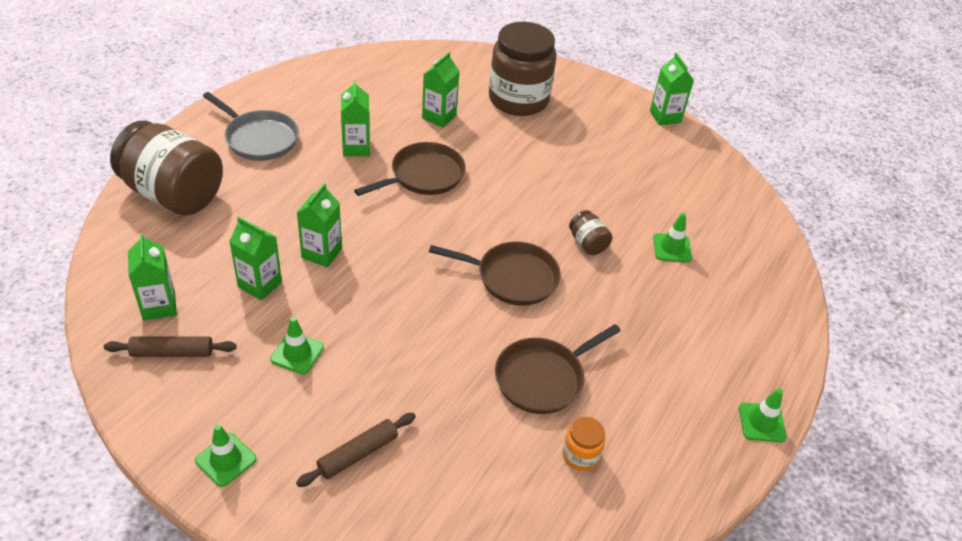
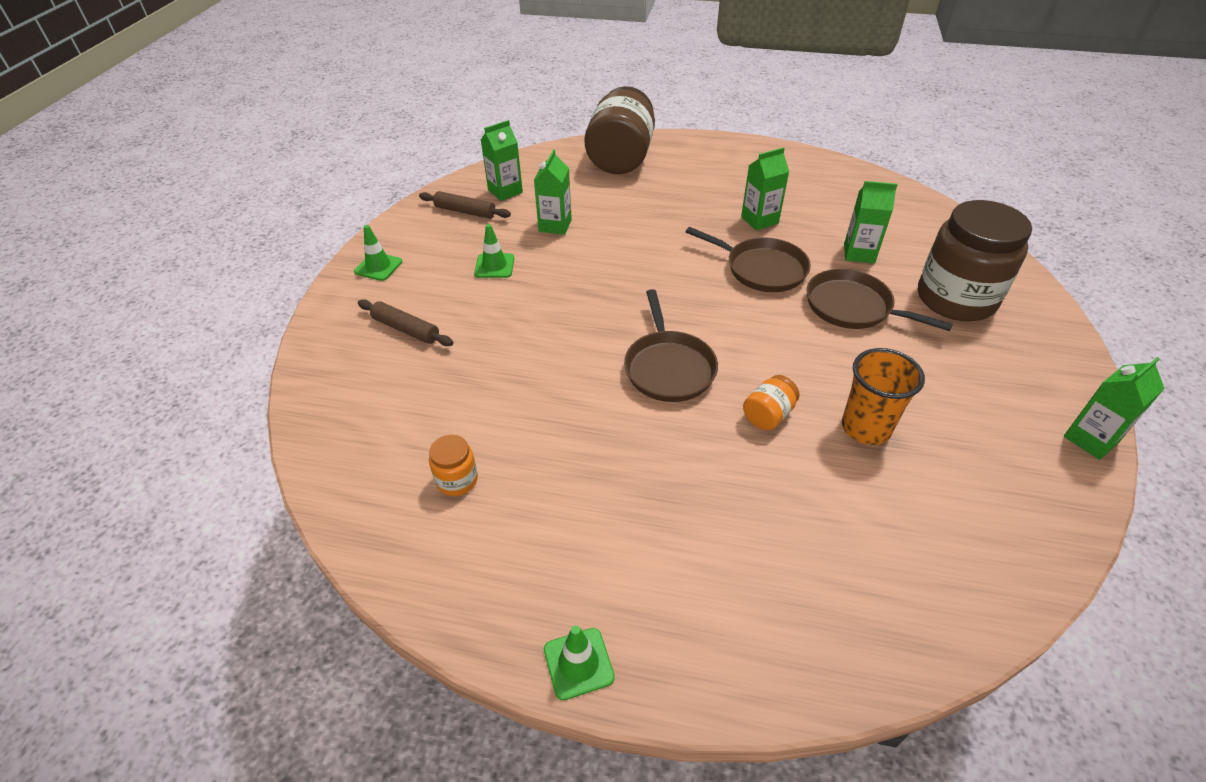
camera: 75 degrees right, 0 degrees up
brown rolling pin [104,336,237,357] -> brown rolling pin turned 45 degrees counterclockwise [419,191,511,219]
grey pan [203,92,299,161] -> none
green carton [297,183,342,268] -> none
brown pan [495,324,621,414] -> brown pan moved to [807,269,953,331]
brown jar [569,210,612,255] -> orange jar [743,375,799,430]
green traffic cone [653,213,692,263] -> none
none -> orange cup [842,348,925,445]

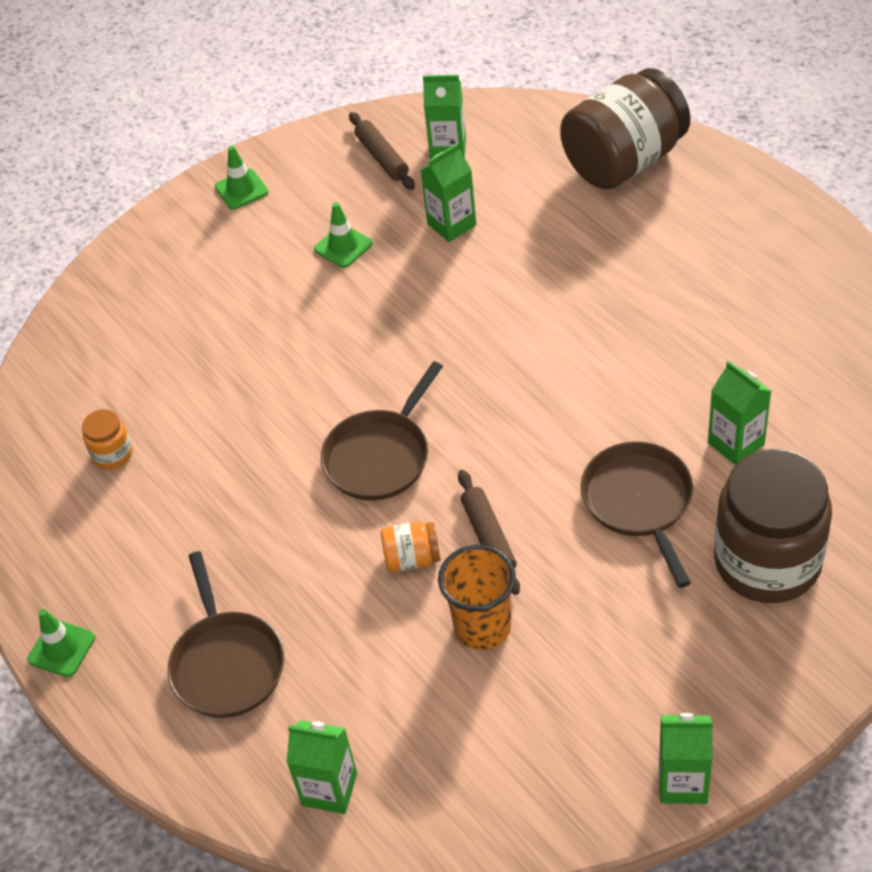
camera: 45 degrees right, 5 degrees up
brown rolling pin [358,299,453,346] -> brown rolling pin moved to [458,470,520,595]
brown pan [686,227,811,292] -> brown pan moved to [167,551,284,718]
green carton [741,147,789,231] -> green carton moved to [286,720,357,814]

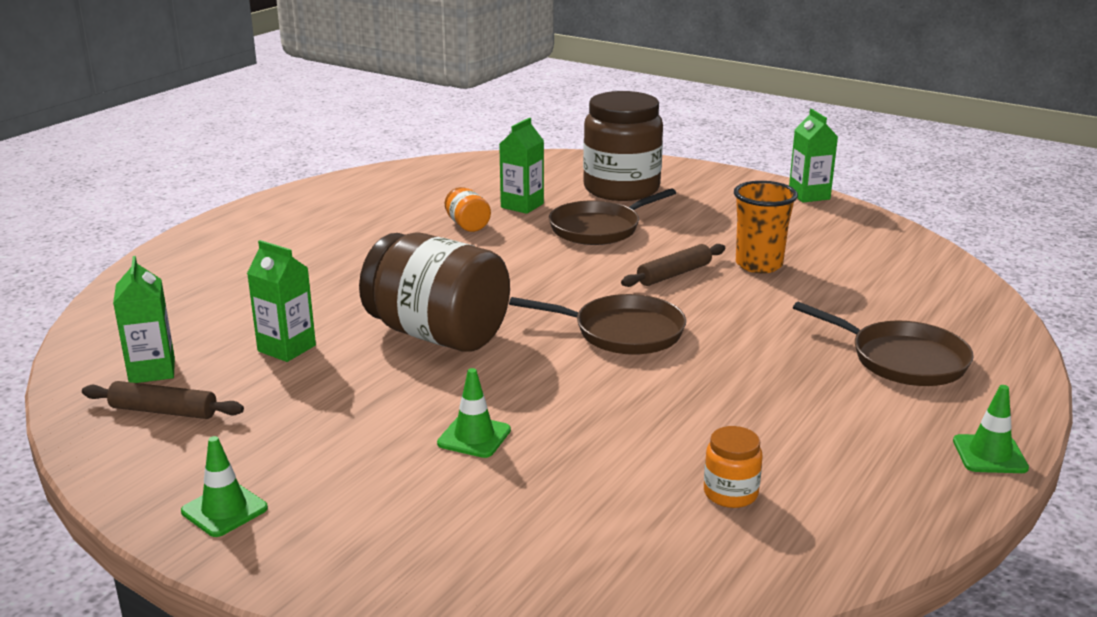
camera: 115 degrees left, 25 degrees down
brown pan [167,551,284,718] -> brown pan turned 75 degrees clockwise [793,302,974,386]
green carton [286,720,357,814] -> none
green traffic cone [314,202,373,268] -> green traffic cone moved to [437,368,511,458]
brown rolling pin [349,112,415,190] -> brown rolling pin turned 60 degrees clockwise [82,381,244,419]
orange jar [381,521,441,572] -> orange jar moved to [445,187,491,232]
brown jar [560,68,691,190] -> brown jar moved to [359,233,510,351]

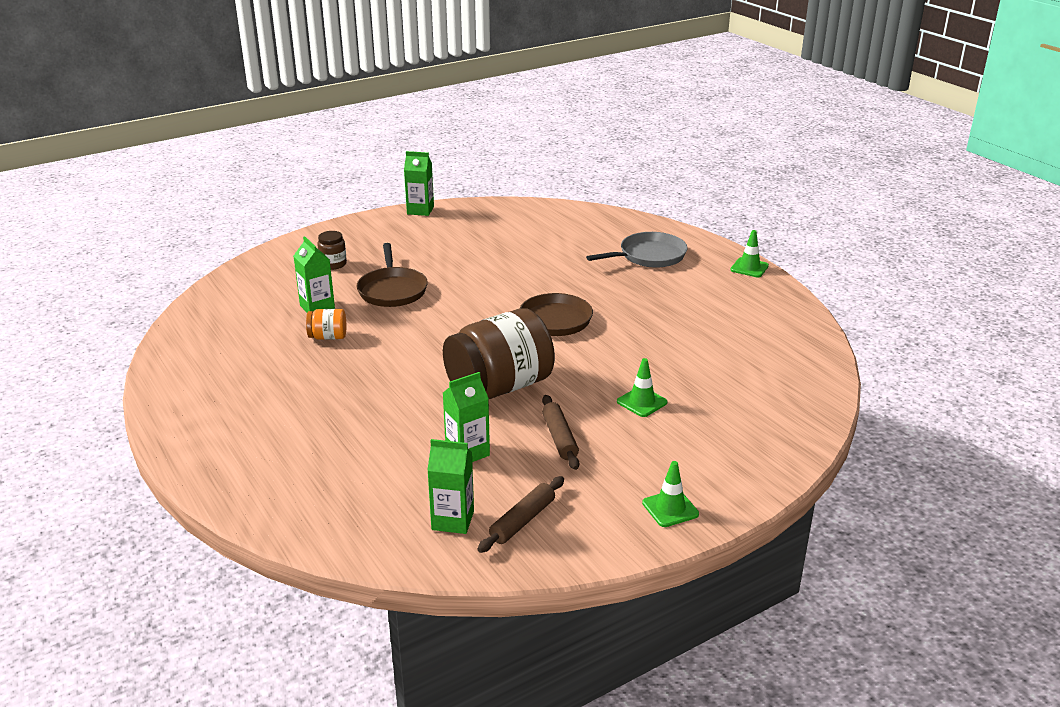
camera: 65 degrees left, 5 degrees up
brown jar [583,91,663,201] -> brown jar [317,231,347,270], size x0.43
brown rolling pin [621,244,725,287] -> brown rolling pin moved to [542,395,579,470]
orange jar [704,426,763,508] -> none
orange cup [734,181,798,273] -> none
brown pan [793,302,974,386] -> grey pan [586,232,687,268]

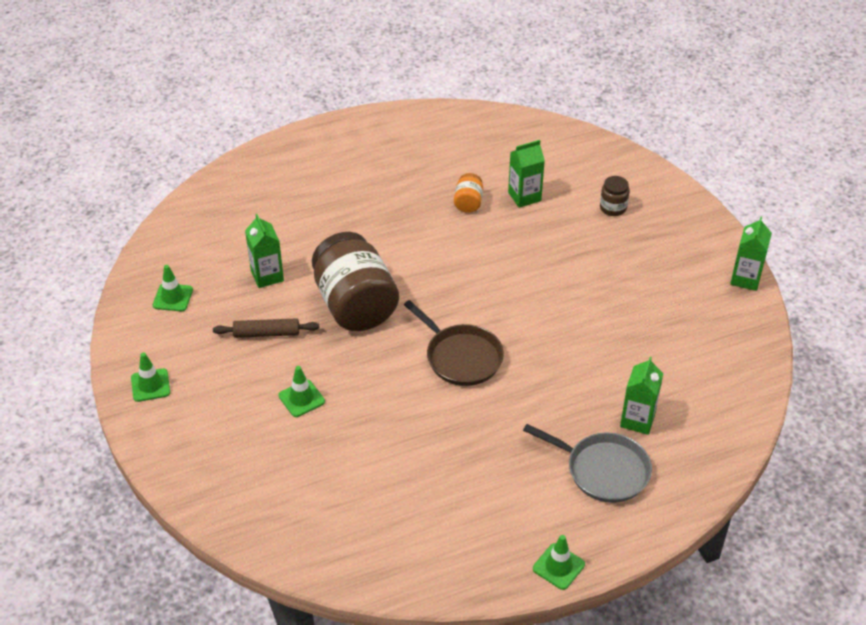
camera: 100 degrees right, 15 degrees up
brown pan [357,243,428,307] -> none
green carton [427,439,474,534] -> green carton moved to [620,357,663,435]
brown rolling pin [478,476,564,553] -> green traffic cone [153,265,193,311]
grey pan [586,232,687,268] -> grey pan turned 45 degrees counterclockwise [523,424,652,503]

